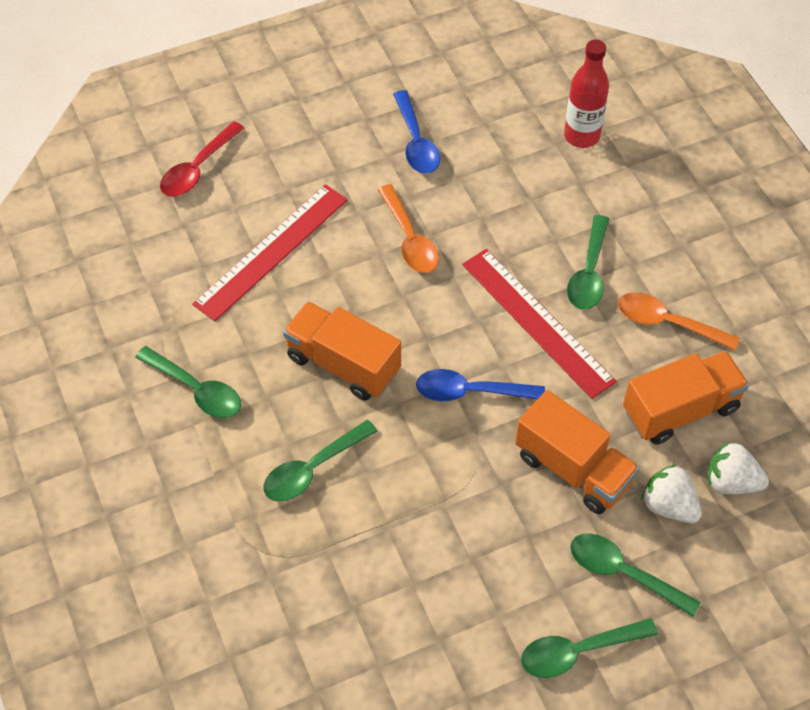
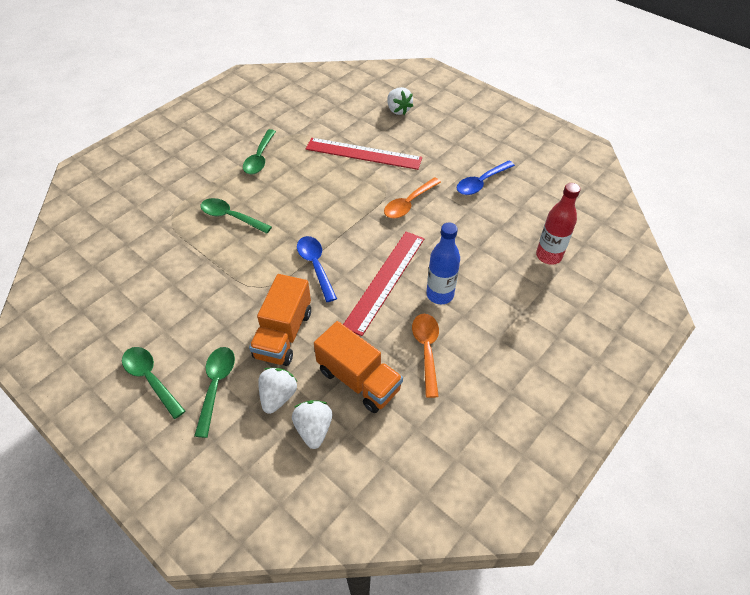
camera: 65 degrees right, 5 degrees down
red spoon [160,121,244,197] -> white strawberry [387,87,413,115]
orange truck [283,301,401,401] -> none
green spoon [567,215,609,310] -> blue bottle [426,222,460,304]

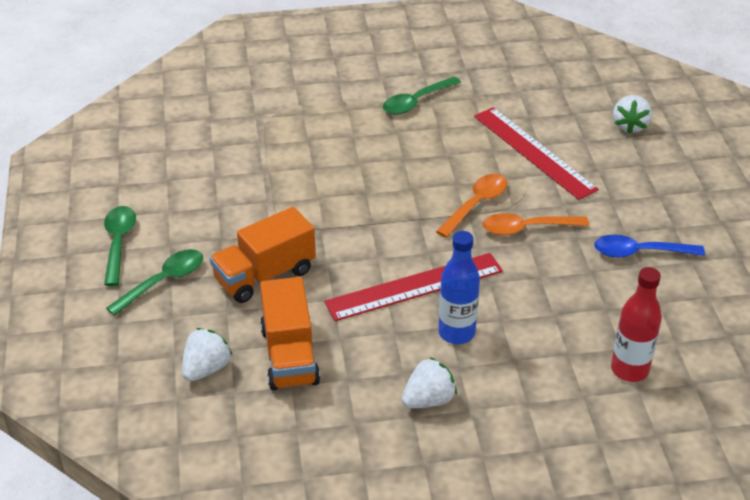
camera: 40 degrees right, 10 degrees down
green spoon [201,198,272,234] -> none
white strawberry [258,368,297,414] -> white strawberry moved to [402,357,457,408]
blue spoon [297,236,337,302] -> none
orange spoon [412,314,439,398] -> orange spoon moved to [436,174,507,238]

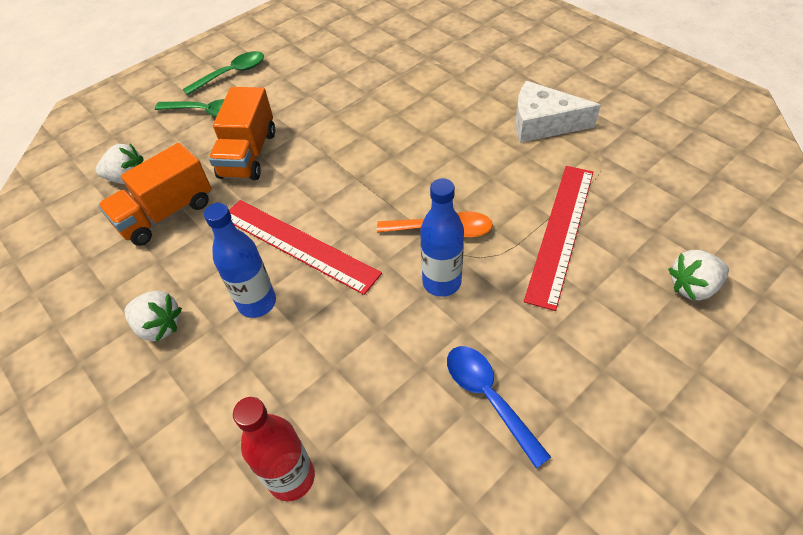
camera: 60 degrees right, 10 degrees up
orange truck [210,207,316,303] -> orange truck turned 105 degrees counterclockwise [209,87,275,180]
green spoon [383,77,461,115] -> white cheese [515,81,601,143]
orange spoon [482,213,589,236] -> blue bottle [420,178,464,297]

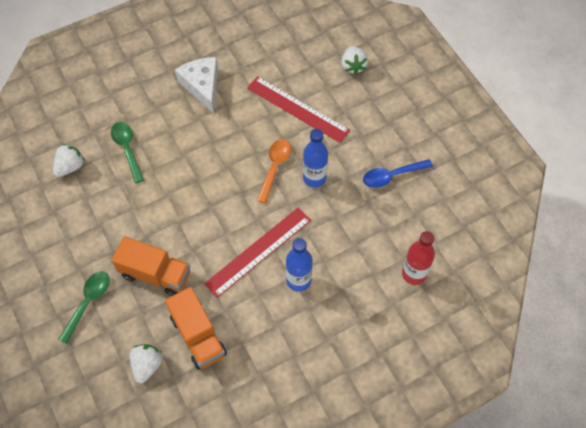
camera: 80 degrees left, 10 degrees up
white strawberry [125,291,182,342] -> white strawberry moved to [53,144,85,177]
green spoon [183,51,264,95] -> green spoon moved to [111,122,144,183]
white cheese [515,81,601,143] -> white cheese turned 135 degrees clockwise [175,57,218,113]

